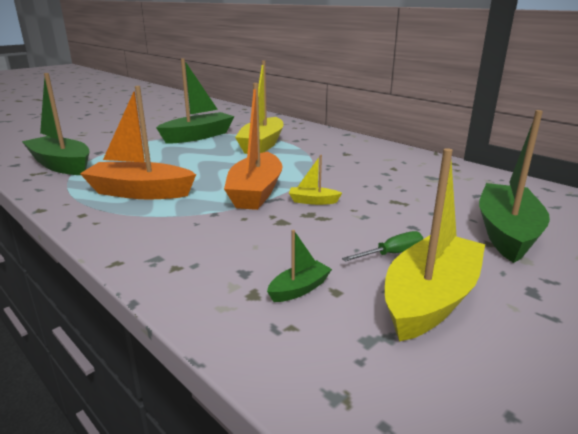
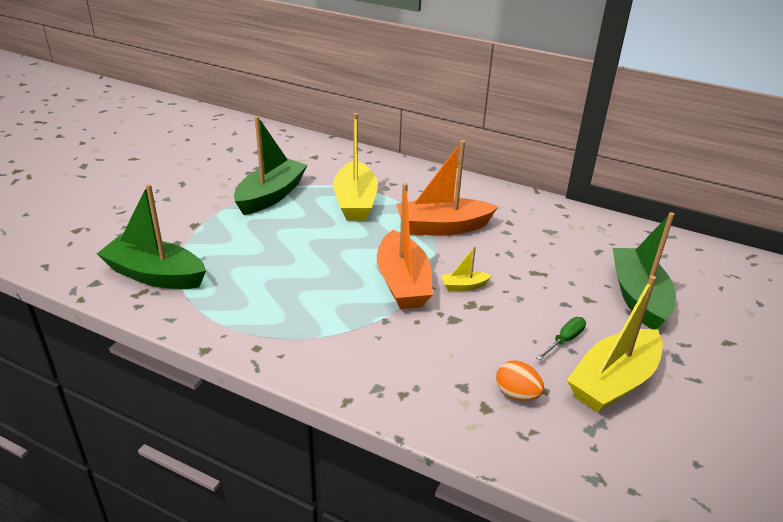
camera: 20 degrees left, 10 degrees up
orange boat [80,86,196,199] -> orange boat moved to [396,140,498,235]
green boat [267,230,332,302] -> orange egg [496,360,544,401]
yellow boat [385,148,485,342] -> yellow boat turned 150 degrees counterclockwise [567,276,663,412]

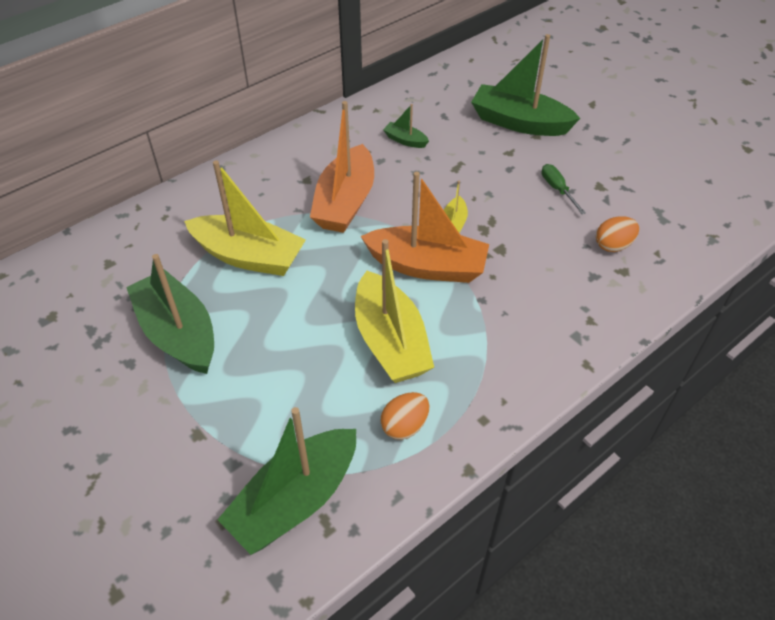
camera: 65 degrees left, 15 degrees up
yellow boat [567,276,663,412] -> yellow boat moved to [355,239,434,383]
none -> orange egg [381,392,429,440]
none -> green boat [383,104,429,148]

